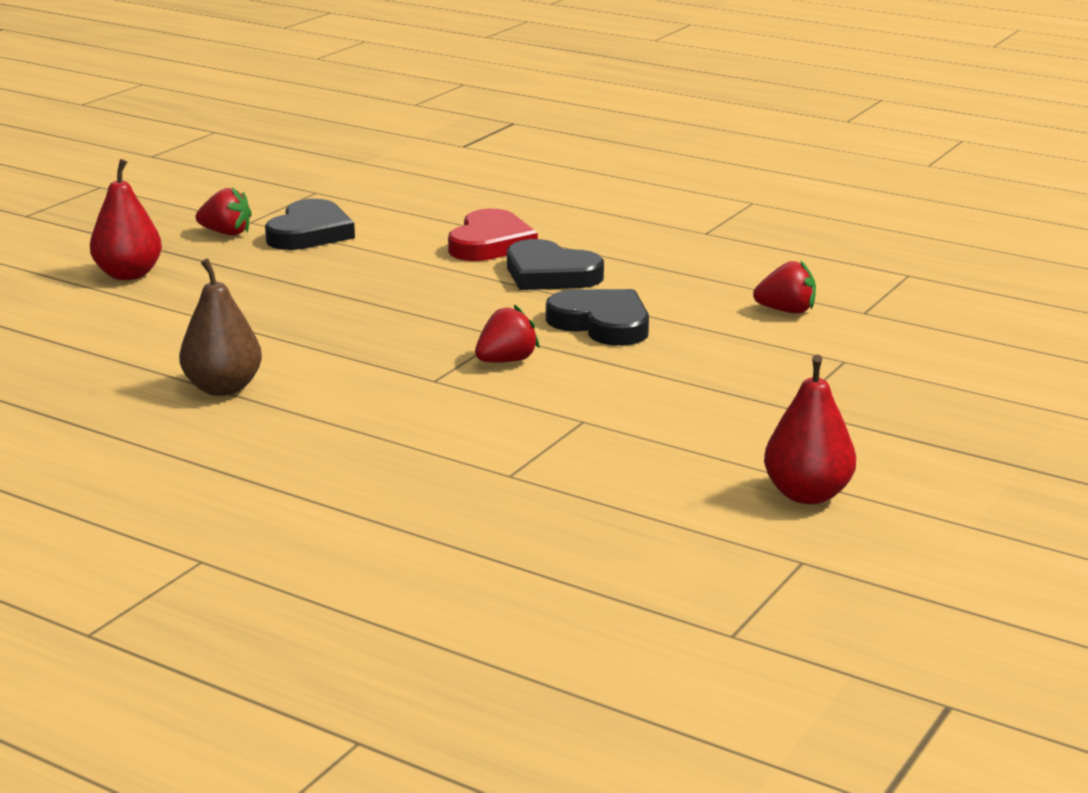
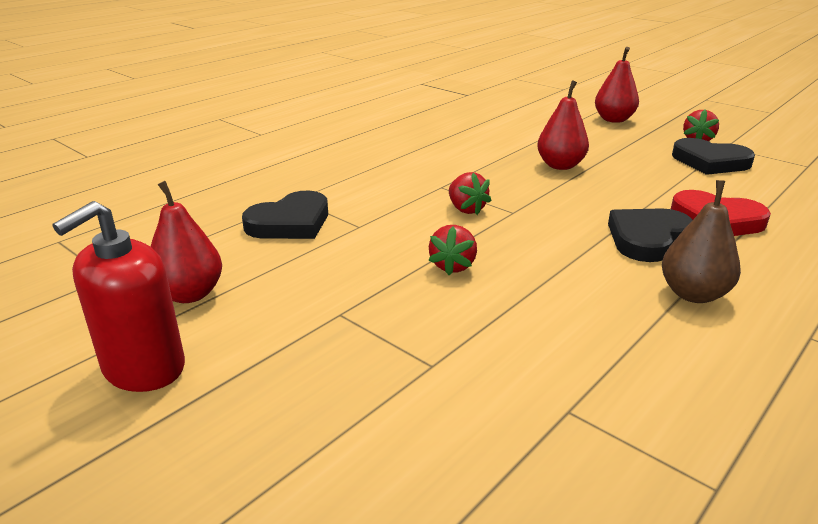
camera: 100 degrees right, 5 degrees up
brown pear [179,258,262,396] -> brown pear moved to [662,180,741,303]
black heart [546,289,649,346] -> black heart moved to [242,190,328,239]
red strawberry [753,260,816,314] -> red strawberry moved to [428,225,477,275]
none -> red soap dispenser [52,201,185,392]
none -> red pear [537,80,589,170]

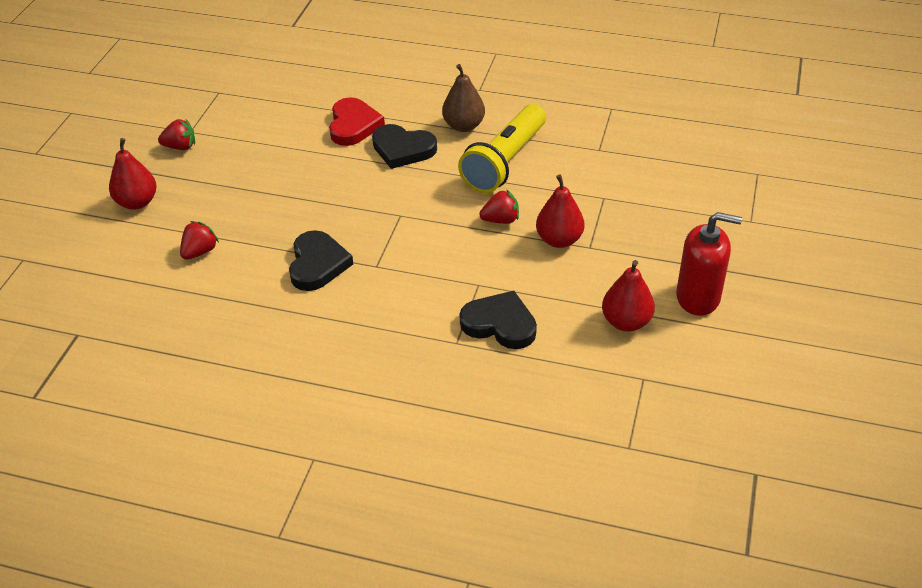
camera: 115 degrees left, 15 degrees up
red strawberry [449,172,492,215] -> red strawberry moved to [180,221,219,260]
red pear [537,80,589,170] -> red pear moved to [536,174,585,248]
black heart [672,138,755,175] -> black heart moved to [289,230,353,291]
none -> yellow flashlight [458,104,546,193]

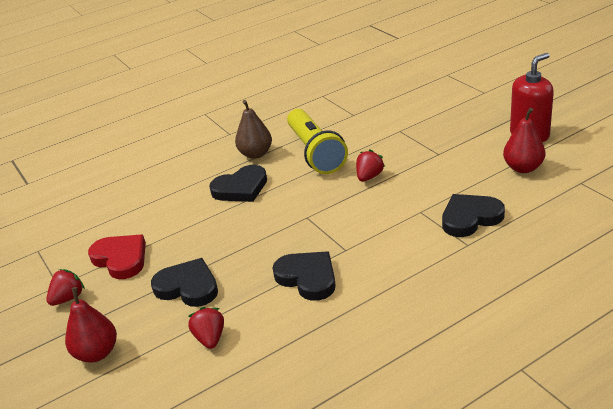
camera: 45 degrees left, 10 degrees down
red heart [329,97,385,146] -> red heart moved to [88,235,146,279]
red pear [536,174,585,248] -> none
none -> black heart [151,258,218,307]

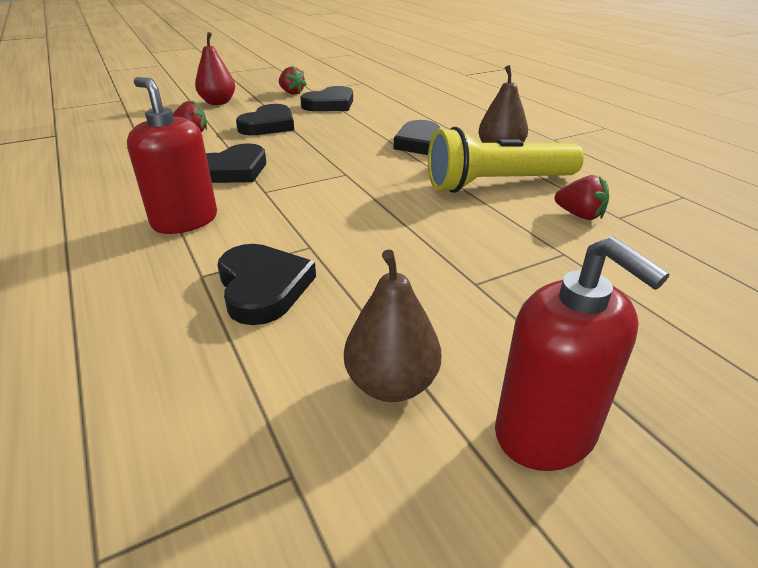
camera: 90 degrees right, 0 degrees up
red heart [88,235,146,279] -> black heart [300,86,353,111]
red strawberry [356,150,385,182] -> red strawberry moved to [555,175,609,220]
red pear [503,108,545,173] -> brown pear [344,249,441,402]
none -> red soap dispenser [127,77,217,234]

